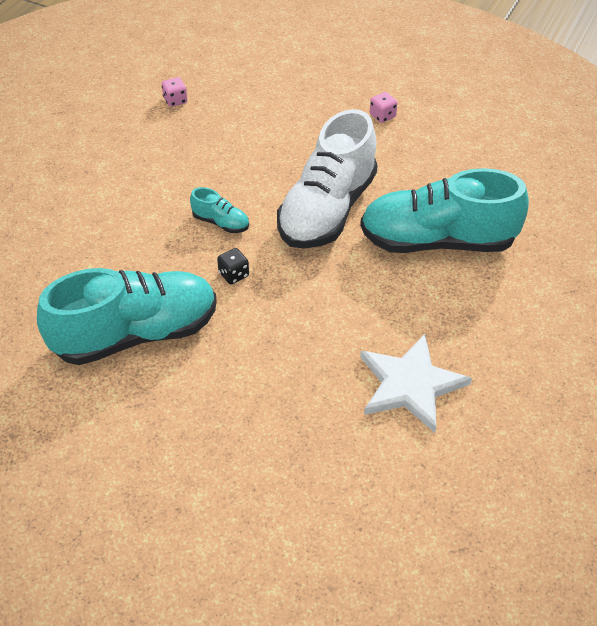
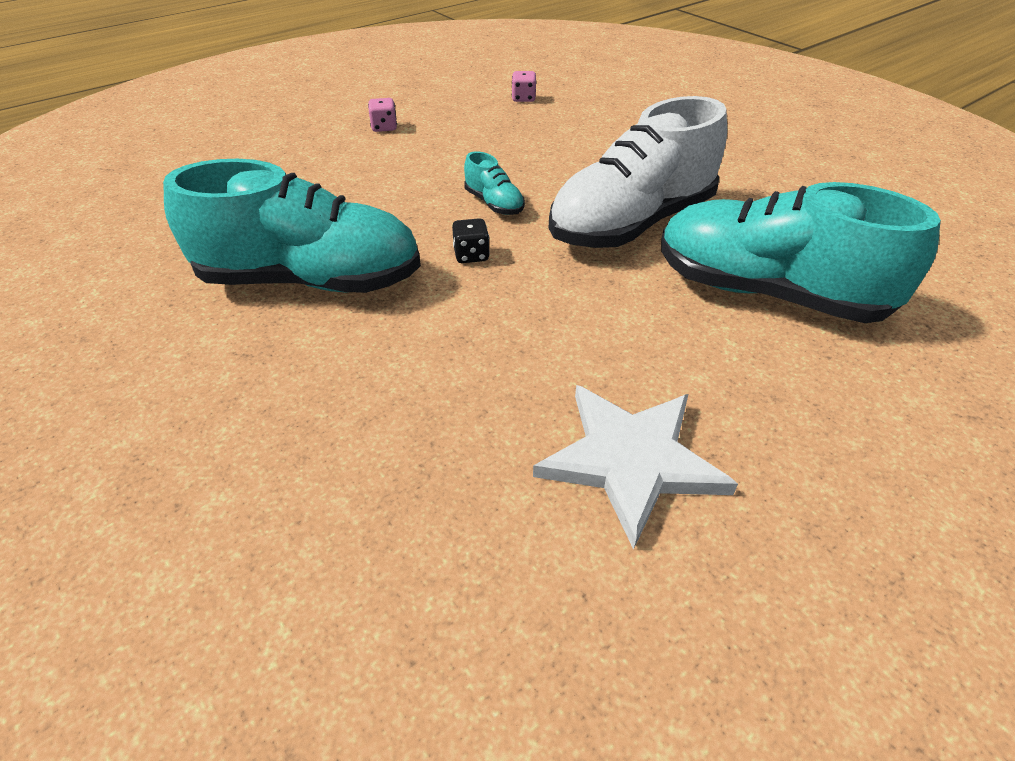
camera: 25 degrees right, 5 degrees down
pink dice [370,92,397,123] -> pink dice moved to [368,98,397,132]

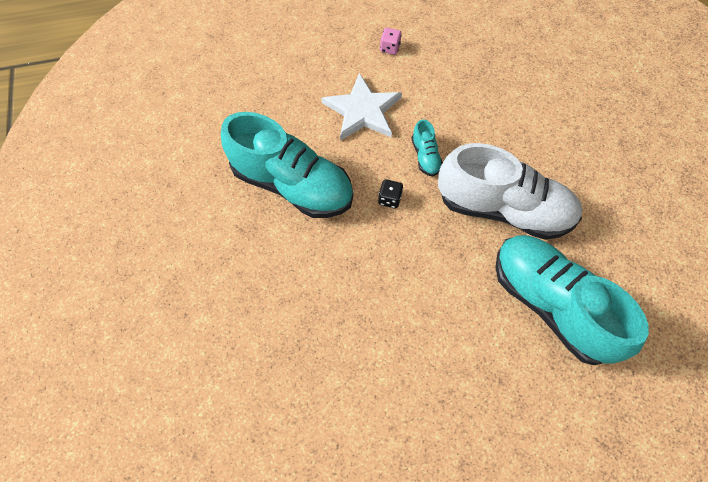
camera: 25 degrees right, 20 degrees up
pink dice [512,71,537,102] -> none
white star [533,385,738,550] -> white star moved to [321,73,402,141]
white shoe [548,96,727,248] -> white shoe turned 150 degrees counterclockwise [438,143,582,240]

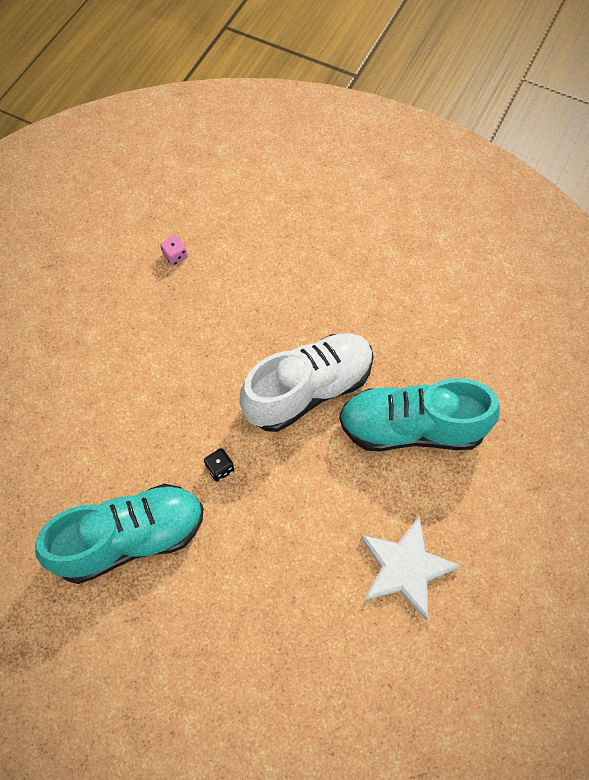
camera: 50 degrees left, 0 degrees up
white star [321,73,402,141] -> white star moved to [361,516,461,620]
pink dice [380,28,402,55] -> pink dice moved to [160,235,188,266]
turquoise shoe [411,119,443,176] -> none

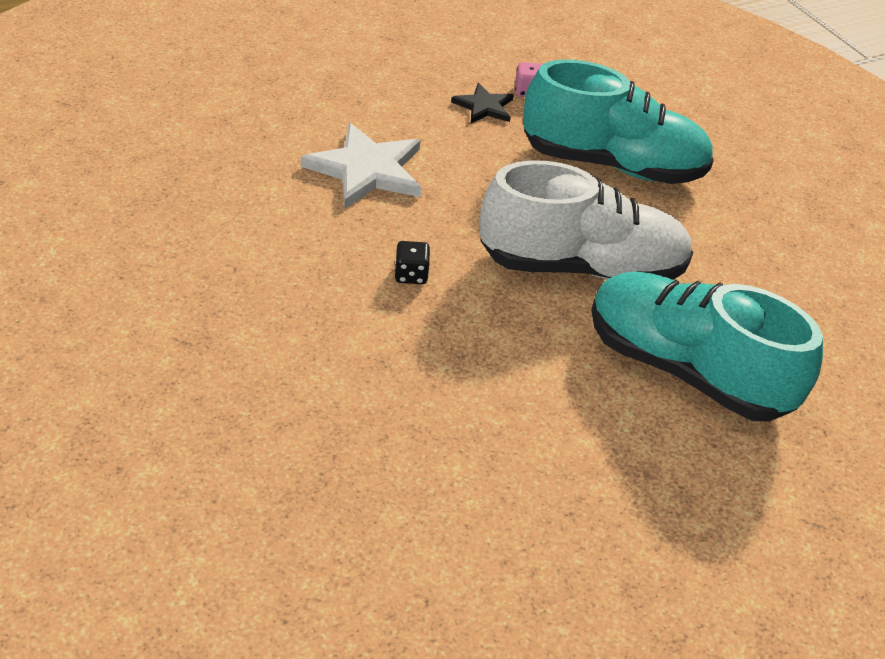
camera: 30 degrees right, 20 degrees down
turquoise shoe [35,484,204,584] -> turquoise shoe moved to [523,60,714,184]
white star [361,516,461,620] -> white star moved to [301,123,422,209]
none -> black star [451,83,514,123]

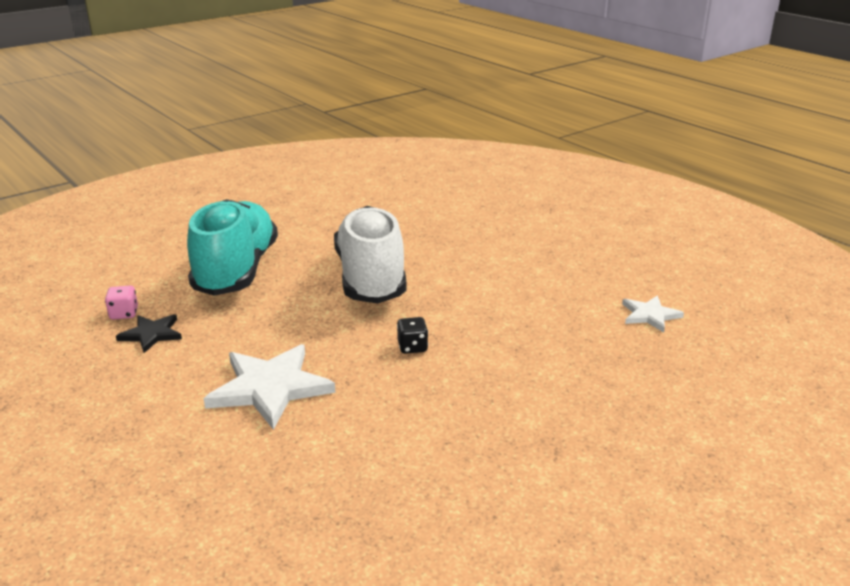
camera: 95 degrees left, 15 degrees down
turquoise shoe [591,271,823,422] -> none
none -> white star [622,296,684,333]

